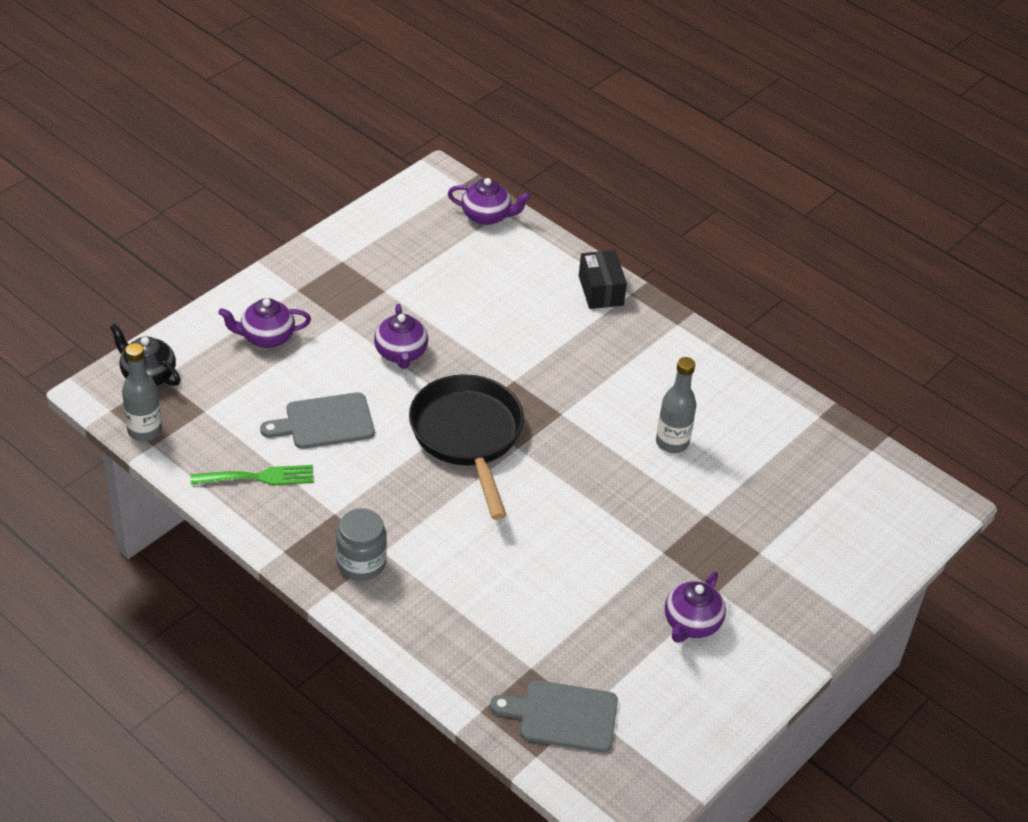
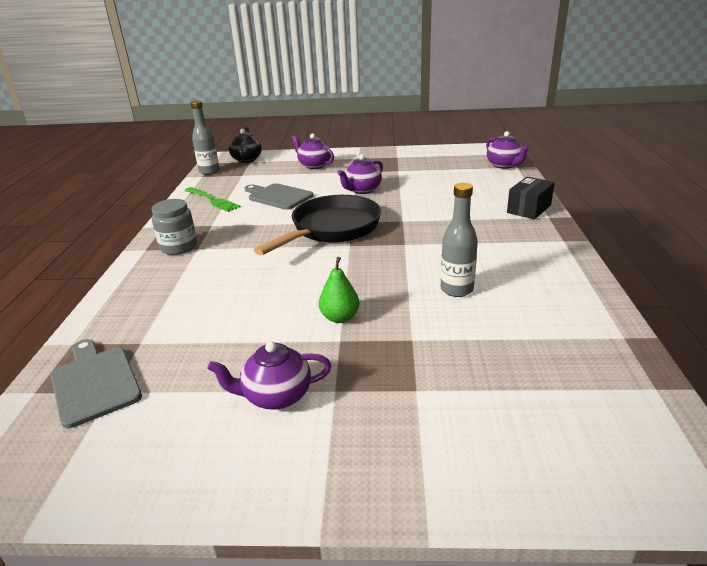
camera: 55 degrees right, 15 degrees down
none -> green pear [319,257,359,323]

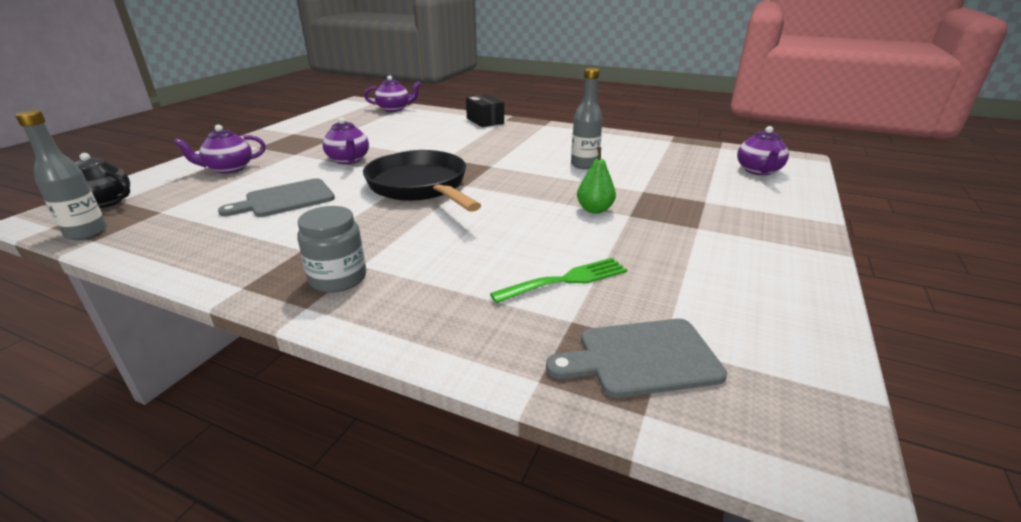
camera: 70 degrees left, 0 degrees up
green fork [184,187,241,212] -> green fork moved to [490,258,627,303]
purple teapot [207,341,331,410] -> purple teapot moved to [737,126,789,175]

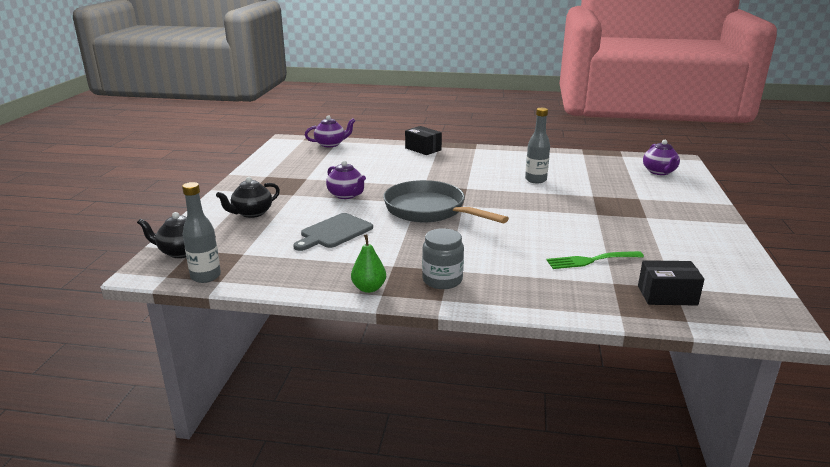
camera: 15 degrees left, 5 degrees down
purple teapot [174,125,266,173] -> black teapot [216,177,280,218]
black pan [363,150,481,212] -> grey pan [383,180,509,223]
green fork [490,258,627,303] -> green fork turned 150 degrees counterclockwise [546,251,644,269]
grey cutting board [546,319,727,398] -> black box [638,260,705,306]
green pear [577,147,616,214] -> green pear moved to [351,234,386,293]

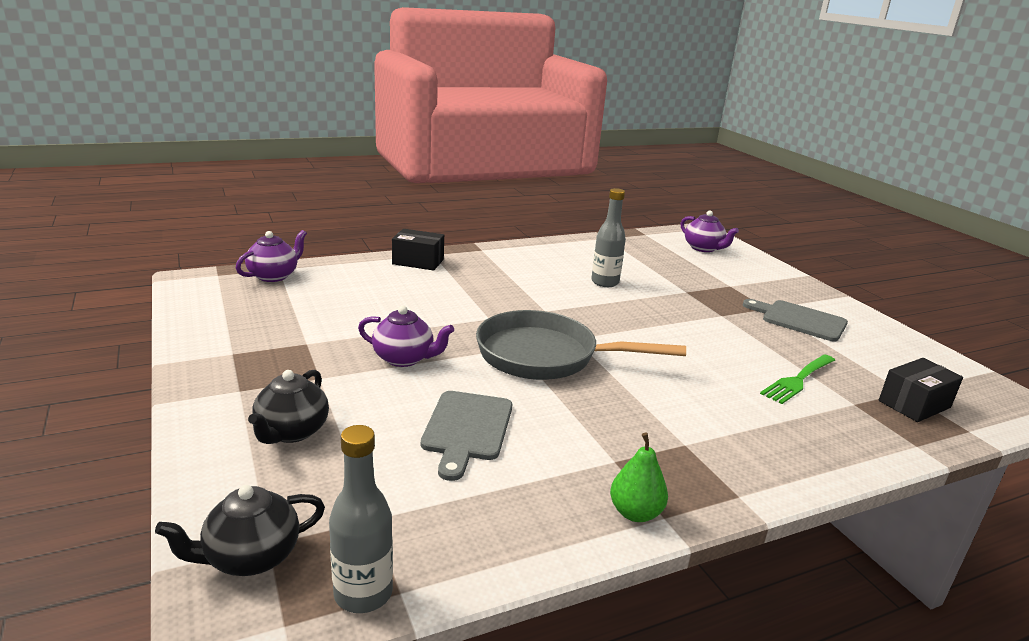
camera: 35 degrees left, 0 degrees up
grey jar [422,228,464,289] -> none
none -> grey cutting board [743,299,848,342]

